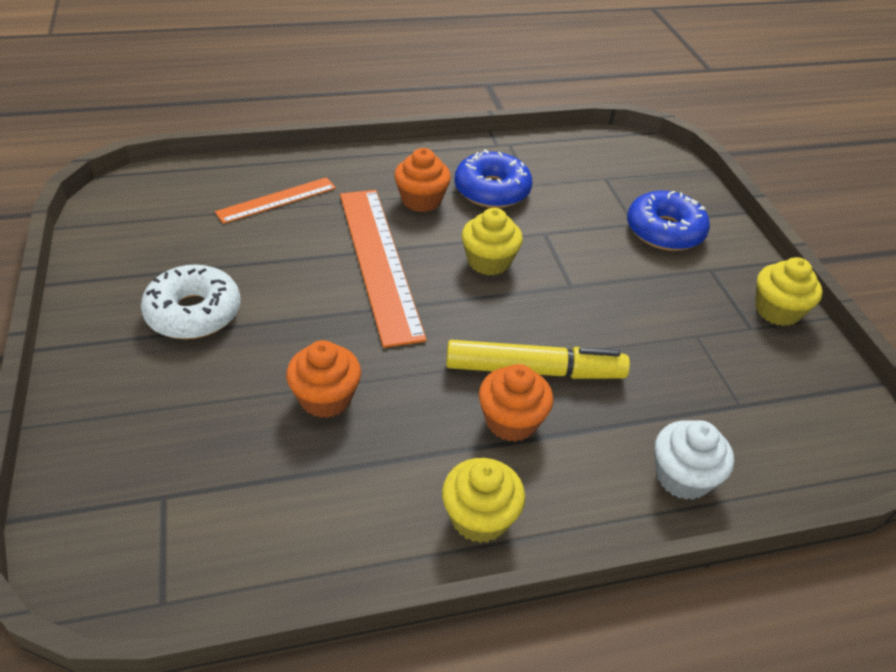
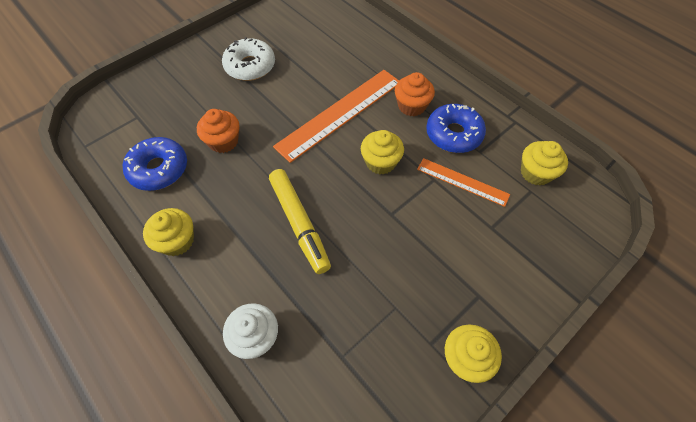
camera: 65 degrees right, 15 degrees up
orange ruler [215,177,336,224] -> orange ruler moved to [417,158,510,207]
orange cupcake [479,364,553,442] -> none
blue donut [627,191,710,251] -> blue donut moved to [123,137,187,191]
none -> yellow cupcake [521,141,568,186]

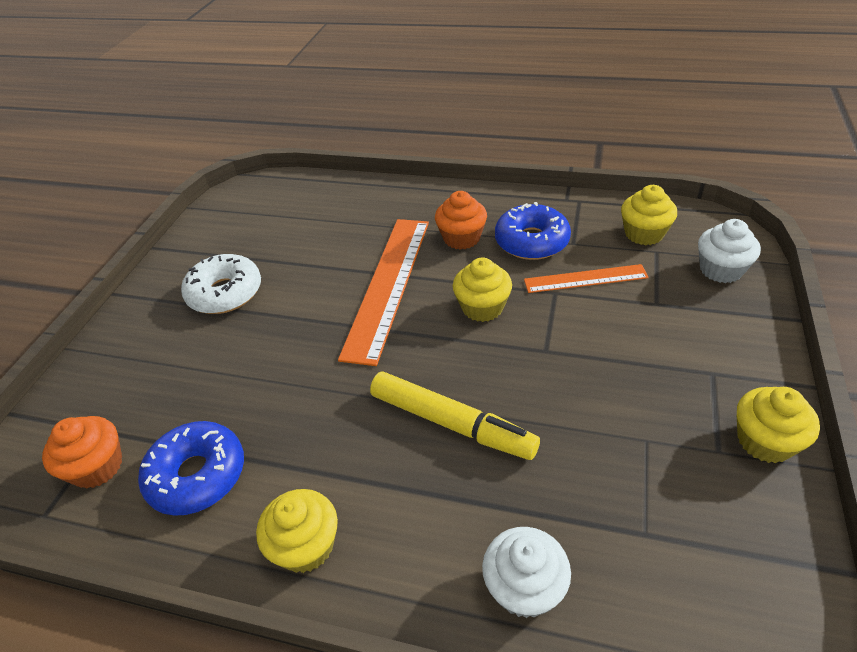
camera: 30 degrees left, 15 degrees down
orange cupcake [197,109,239,153] -> orange cupcake moved to [42,416,122,489]
none -> white cupcake [698,219,761,283]

